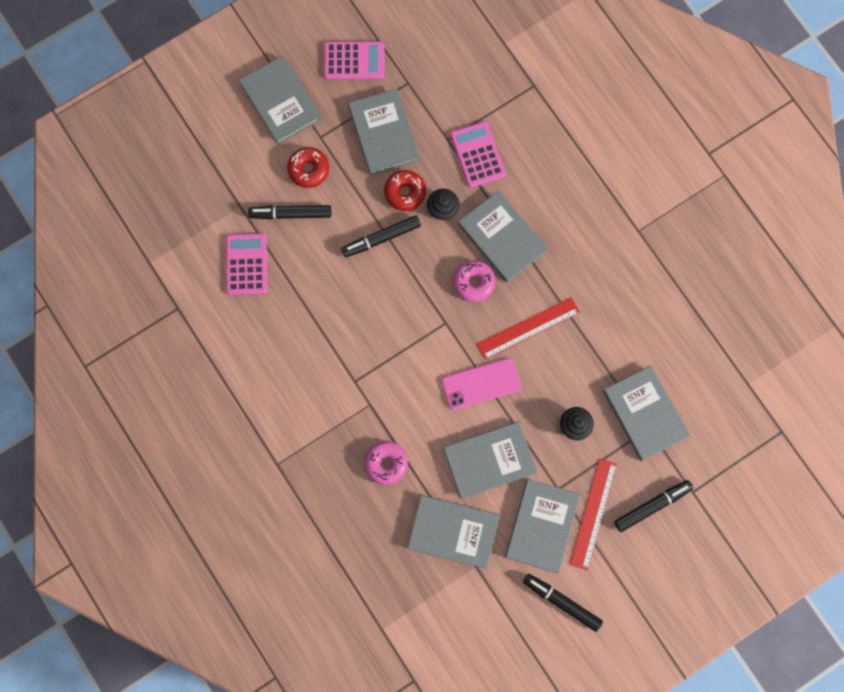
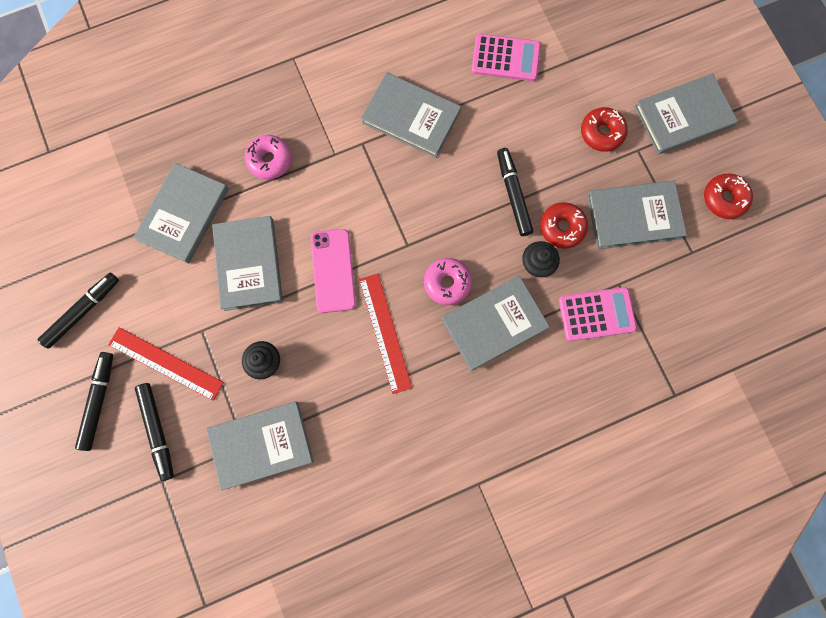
camera: 100 degrees right, 0 degrees up
black marker [248,205,331,220] -> black marker moved to [75,352,113,451]
pink calculator [324,41,384,80] -> red donut [704,174,753,219]
grey book [505,479,580,573] -> grey book moved to [361,72,461,158]

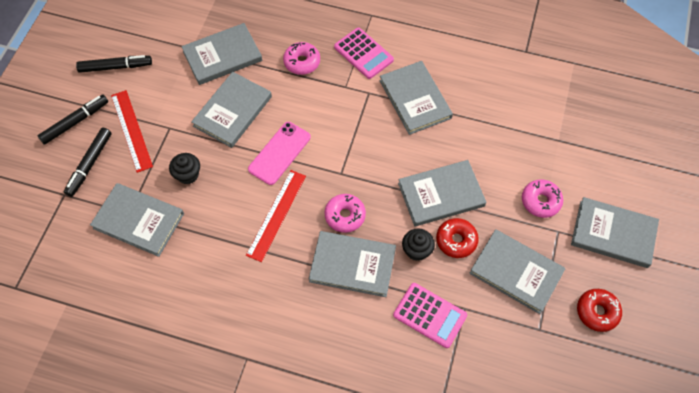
camera: 40 degrees right, 15 degrees down
pink calculator [472,34,541,81] -> pink calculator moved to [334,28,394,79]
black marker [497,148,534,236] -> grey book [398,160,486,226]
red donut [581,107,628,152] -> pink donut [522,180,563,218]

